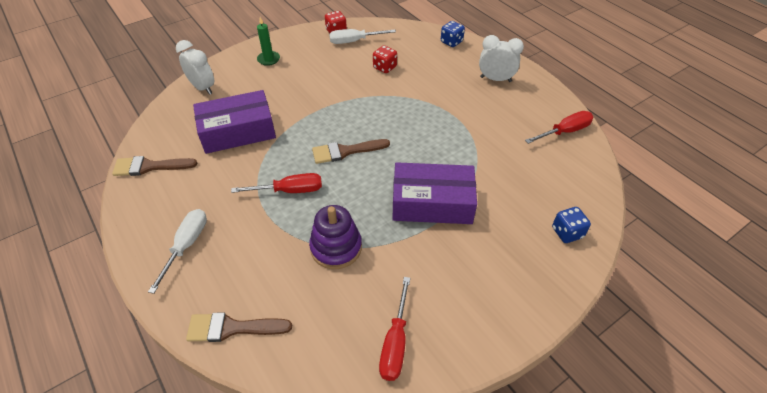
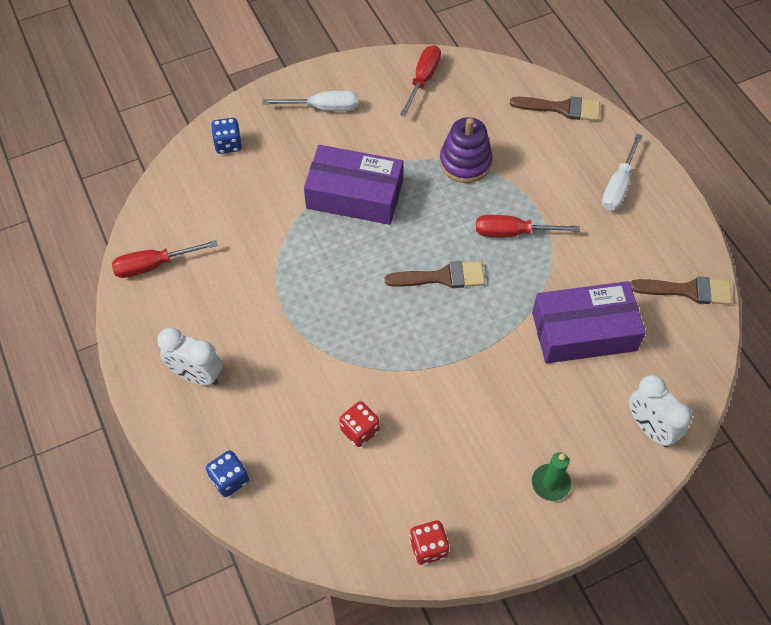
camera: 170 degrees left, 10 degrees up
white screwdriver [329,29,396,44] -> white screwdriver moved to [262,91,358,111]

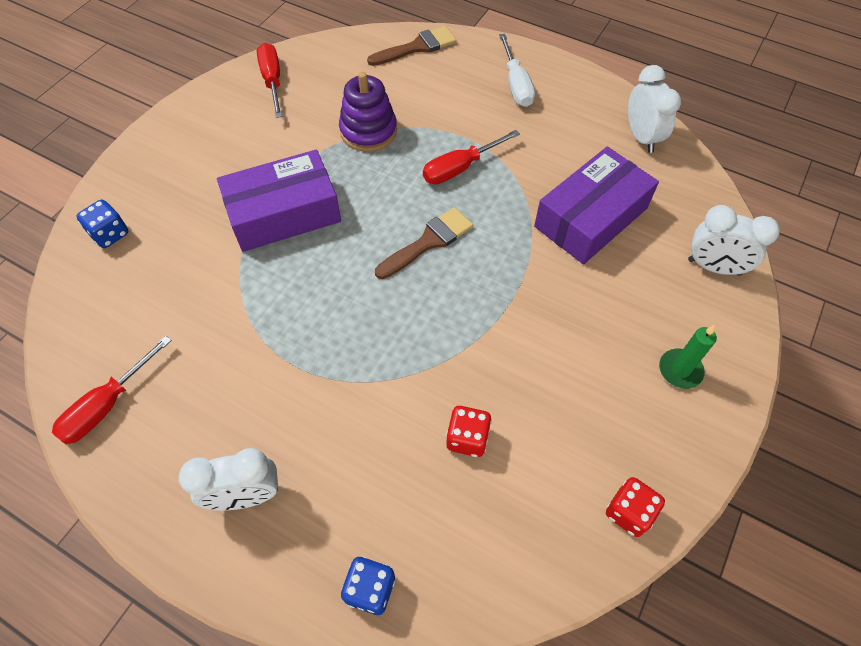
camera: 35 degrees left, 0 degrees up
white screwdriver [262,91,358,111] -> none
brown brush [630,277,732,305] -> white clock [628,65,681,153]

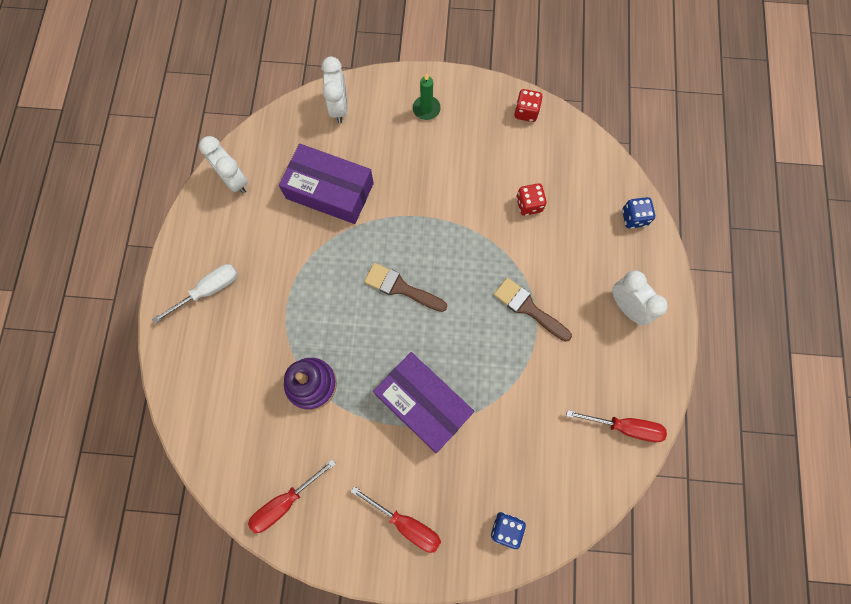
camera: 115 degrees left, 15 degrees up
brown brush [367,26,456,66] -> brown brush moved to [493,277,572,342]
red screwdriver [423,130,520,184] -> red screwdriver moved to [351,486,441,553]
white clock [628,65,681,153] -> white clock turned 90 degrees counterclockwise [199,136,248,194]

